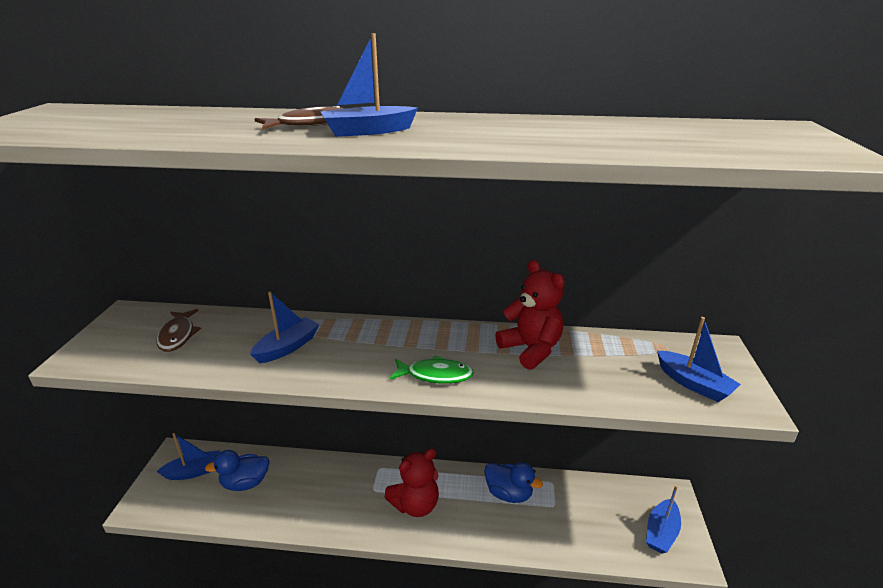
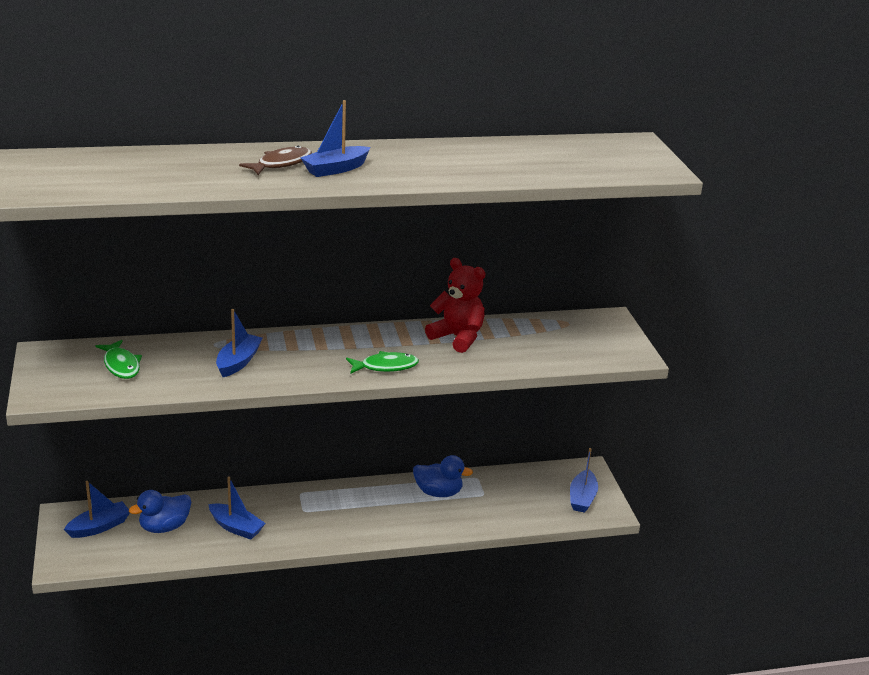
camera: 20 degrees left, 0 degrees up
brown fish [156,309,201,352] -> green fish [95,340,142,379]
red teddy bear [384,448,439,517] -> none
blue boat [657,317,741,402] -> blue boat moved to [209,476,266,540]

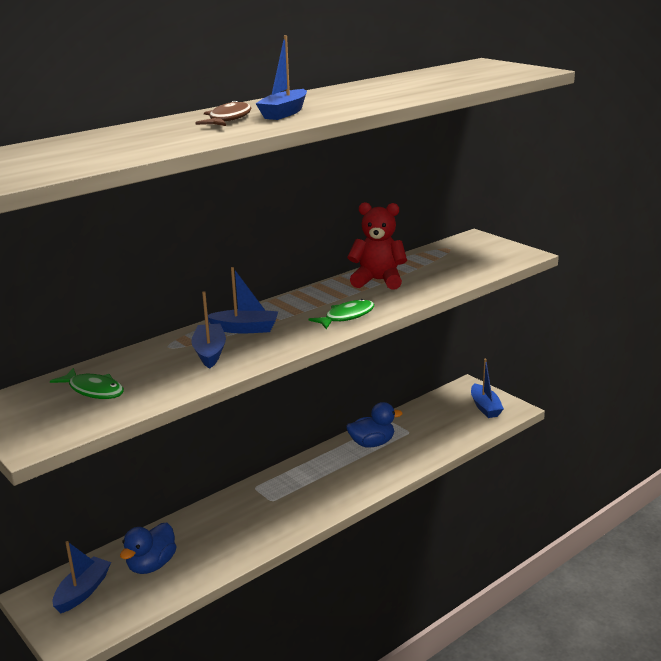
camera: 25 degrees left, 5 degrees down
blue boat [209,476,266,540] -> blue boat moved to [208,267,278,333]

